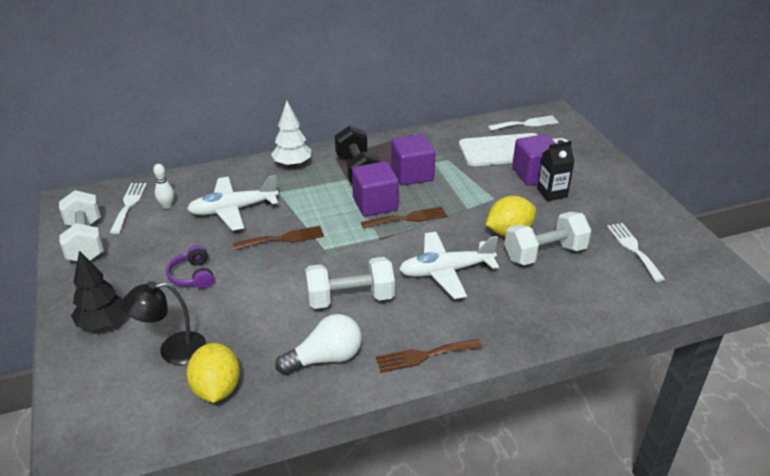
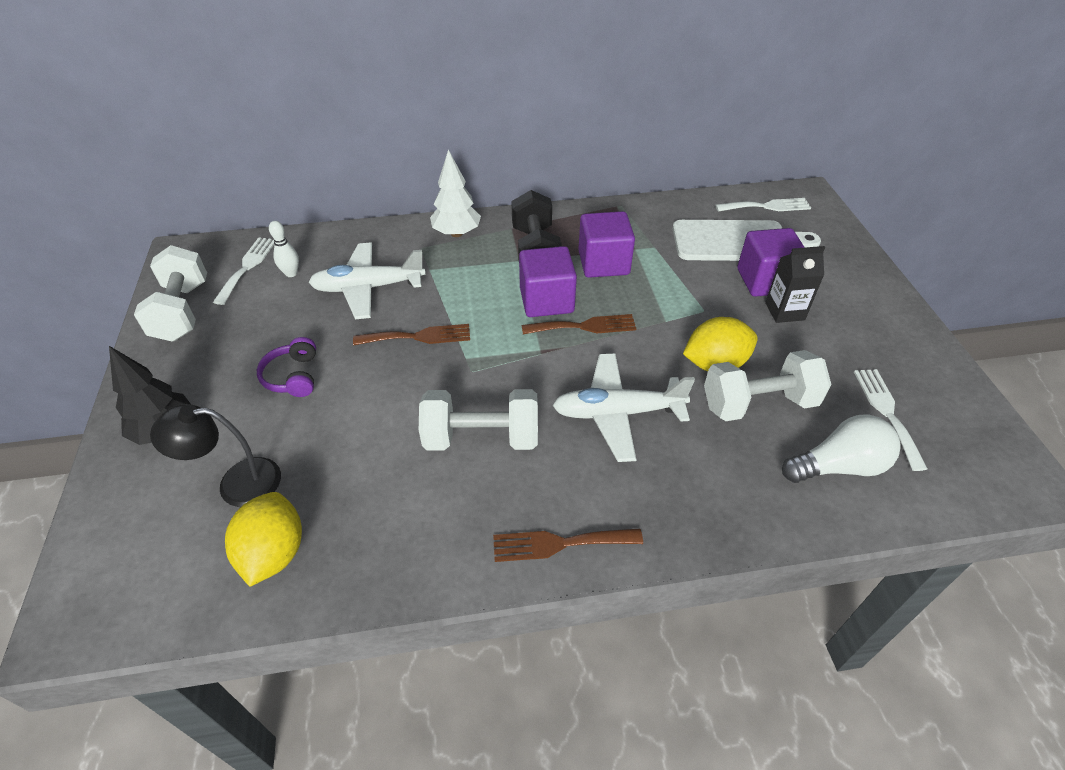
camera: 10 degrees right, 10 degrees up
white light bulb [275,314,362,375] -> white light bulb moved to [782,415,901,483]

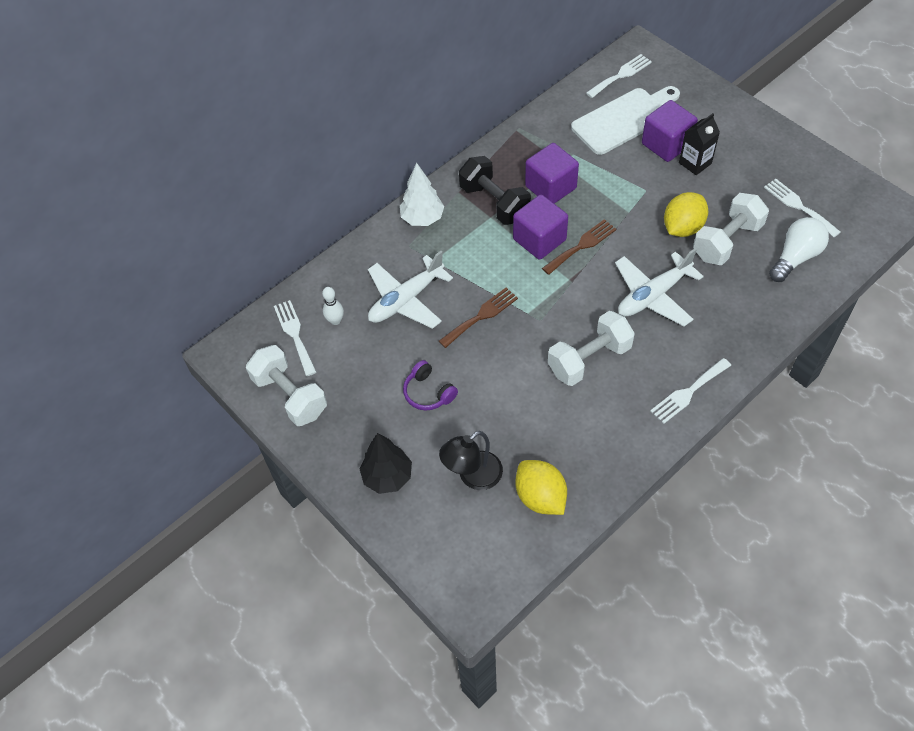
camera: 30 degrees left, 10 degrees up
brown fork [493,528,643,562] -> white fork [650,358,731,424]

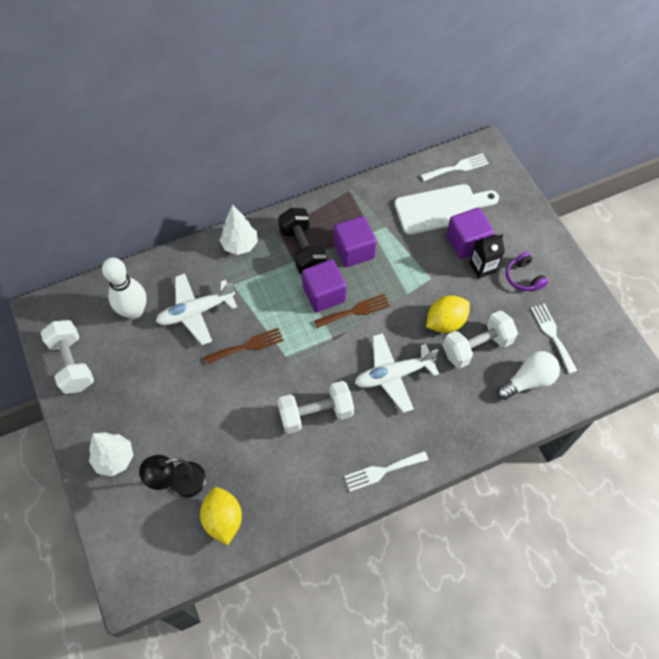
camera: 15 degrees right, 5 degrees up
white fork [274,300,316,376] -> none
white bowling pin [322,287,344,325] -> white bowling pin [102,258,147,319], size x2.07
black tree [360,433,412,494] -> white tree [89,432,134,477]
purple headphones [403,360,458,410] -> purple headphones moved to [506,252,548,291]

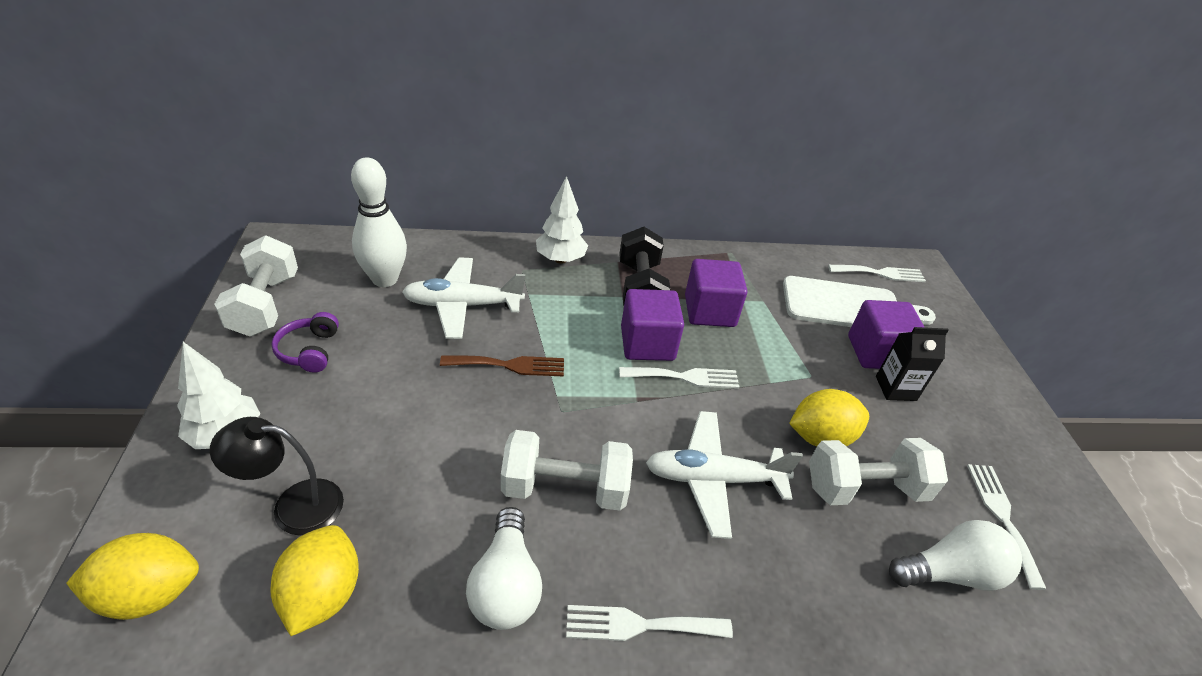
camera: 15 degrees right, 20 degrees down
brown fork [314,294,390,328] -> white fork [619,367,740,389]
purple headphones [506,252,548,291] -> purple headphones moved to [271,312,339,373]
none -> yellow lemon [66,533,199,620]
none -> white light bulb [466,507,542,630]

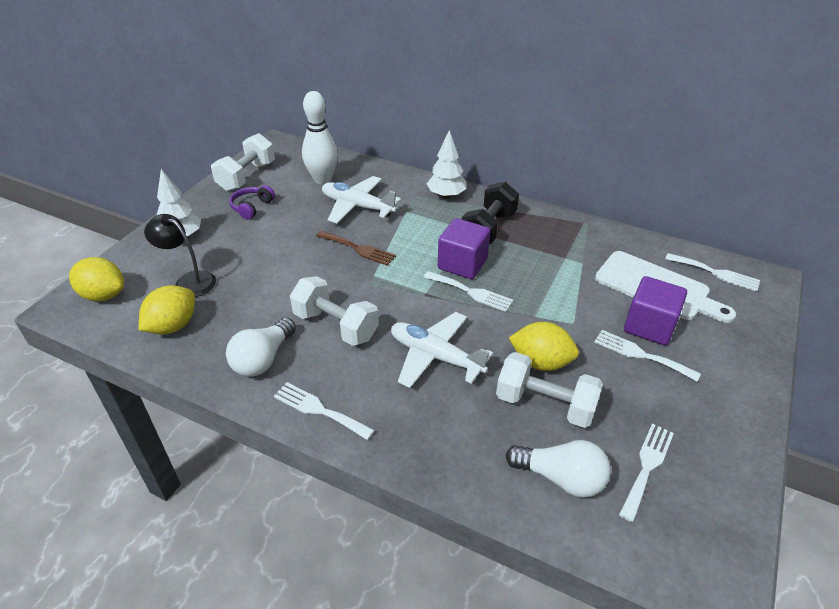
camera: 35 degrees right, 0 degrees up
purple cube [685,259,747,327] -> none
black carton [876,327,949,401] -> white fork [594,330,701,382]

